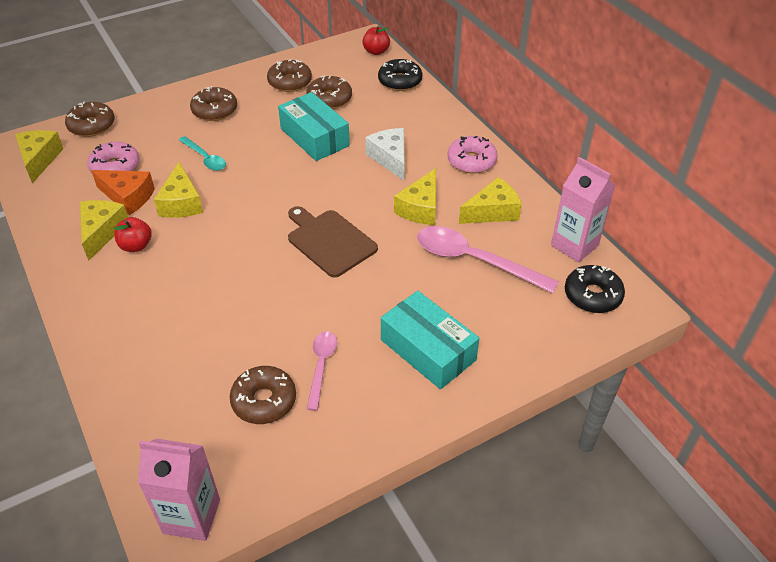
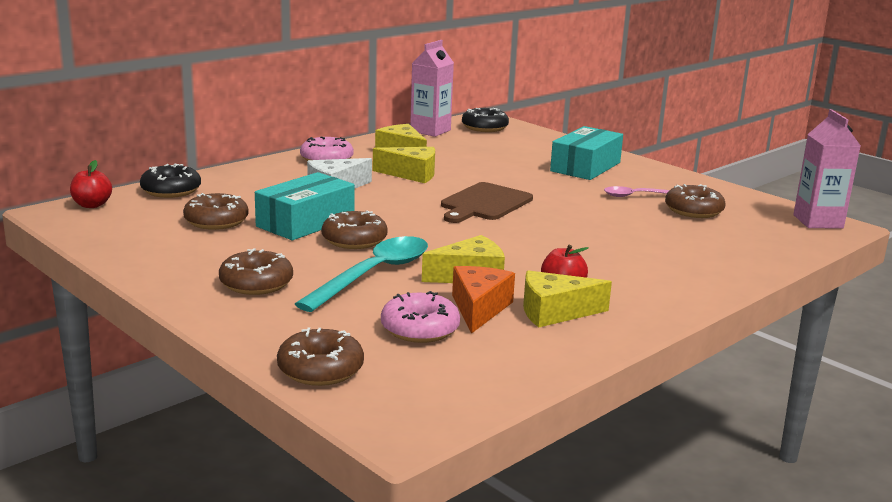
camera: 105 degrees left, 25 degrees down
yellow cheese [15,130,64,183] -> none
turquoise spoon [179,136,226,171] -> turquoise spoon [295,236,428,312], size x1.79
brown donut [267,59,312,92] -> brown donut moved to [322,211,388,249]
pink spoon [417,226,559,293] -> none

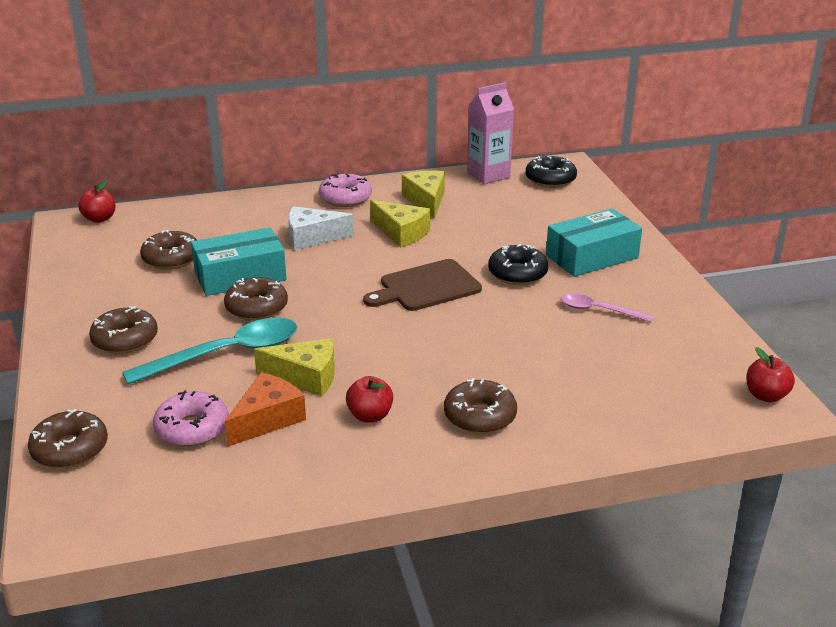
camera: 30 degrees right, 10 degrees up
black donut [140,164,201,198] -> black donut moved to [488,244,548,285]
yellow cheese [523,270,612,328] -> none
brown donut [665,184,725,218] -> brown donut moved to [444,378,517,434]
pink carton [793,109,861,229] -> red apple [747,347,795,402]

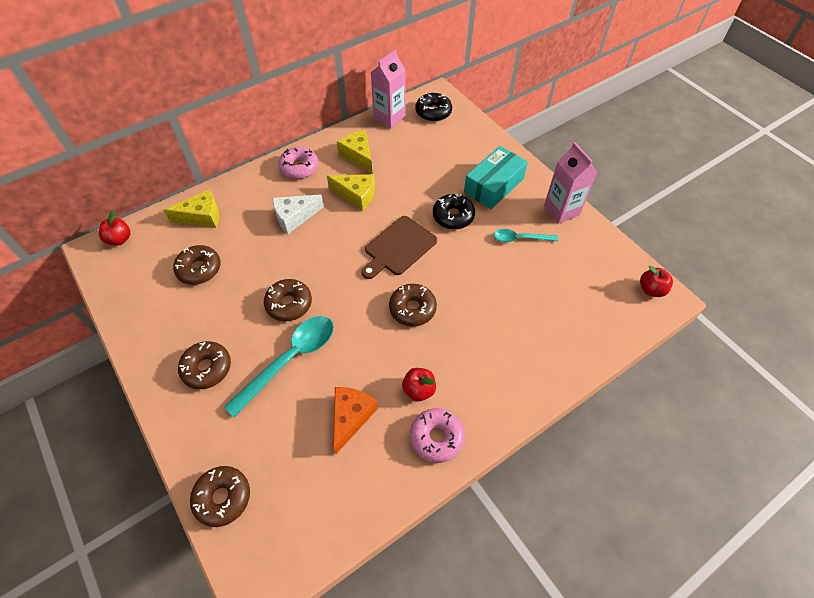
camera: 20 degrees left, 25 degrees up
pink donut [153,390,229,447] -> pink donut moved to [410,408,465,463]
turquoise box [191,227,287,296] -> none
yellow cheese [254,338,335,396] -> yellow cheese moved to [164,190,219,228]
brown donut [444,378,517,434] -> brown donut moved to [389,284,437,327]
pink spoon [561,293,653,322] -> turquoise spoon [494,229,558,242]
none -> pink carton [544,142,598,224]

